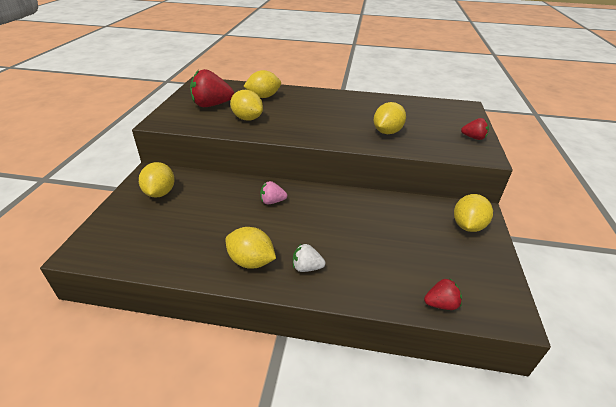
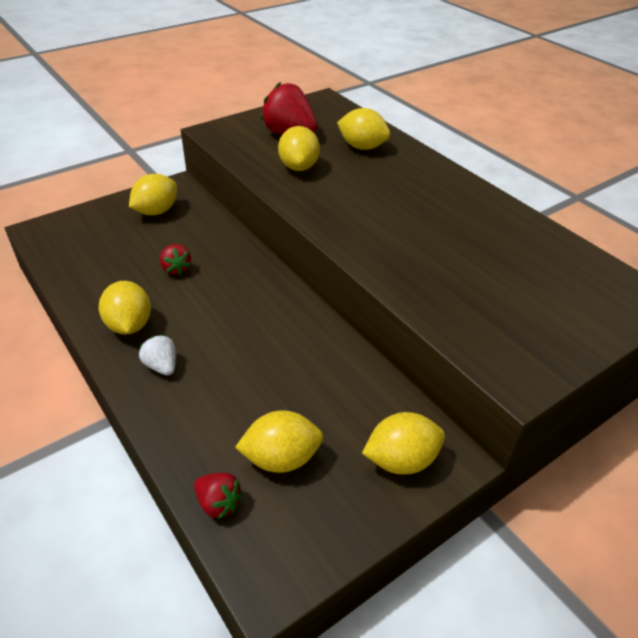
camera: 45 degrees right, 5 degrees up
pink strawberry [260,181,287,204] -> none
yellow lemon [374,102,406,134] -> yellow lemon moved to [235,410,323,473]
red strawberry [461,118,489,140] -> red strawberry moved to [160,244,191,275]

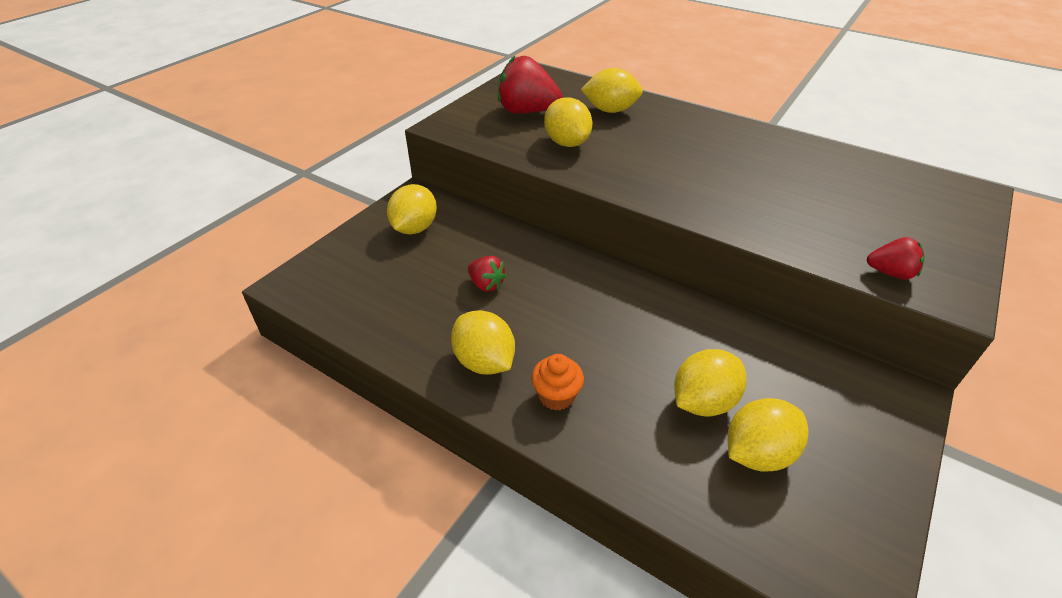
camera: 20 degrees left, 0 degrees up
white strawberry [139,335,176,375] -> orange cupcake [531,354,584,411]
red strawberry [194,473,243,519] -> red strawberry moved to [867,237,925,280]
yellow lemon [362,412,445,474] -> yellow lemon moved to [674,349,747,417]

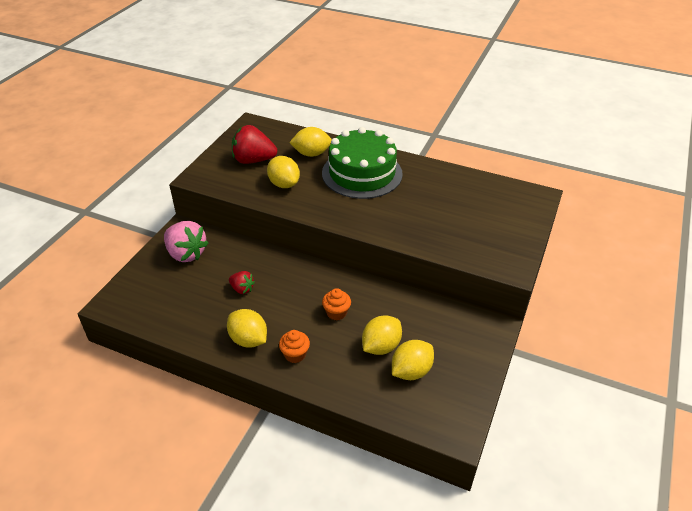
camera: 10 degrees left, 0 degrees up
yellow lemon [387,184,437,234] -> pink strawberry [164,221,208,262]
red strawberry [867,237,925,280] -> none
none -> green cake [322,127,403,199]
none -> orange cupcake [322,288,351,320]

